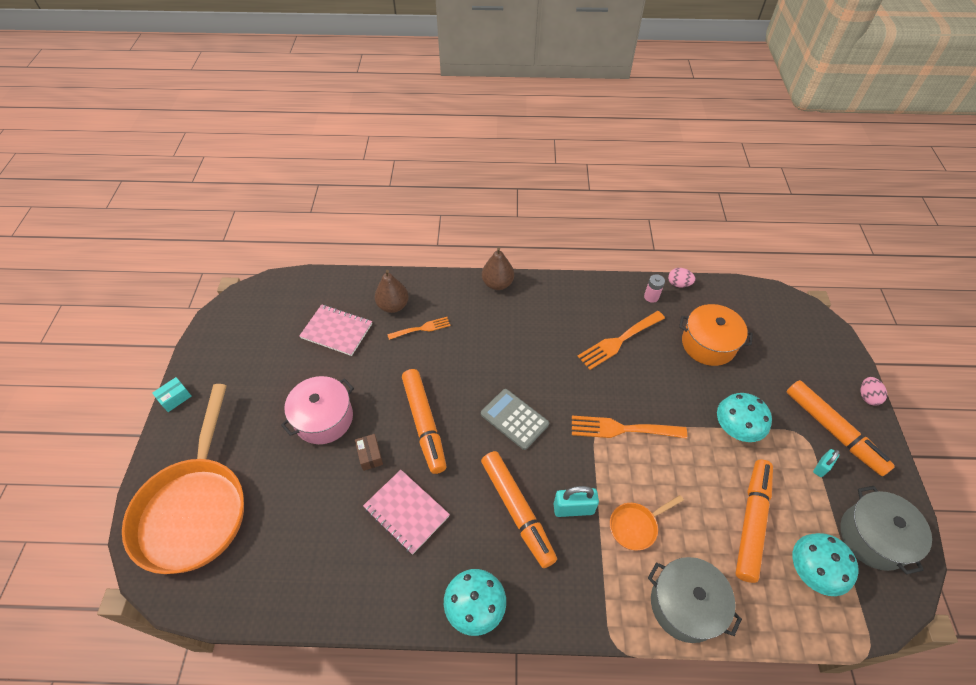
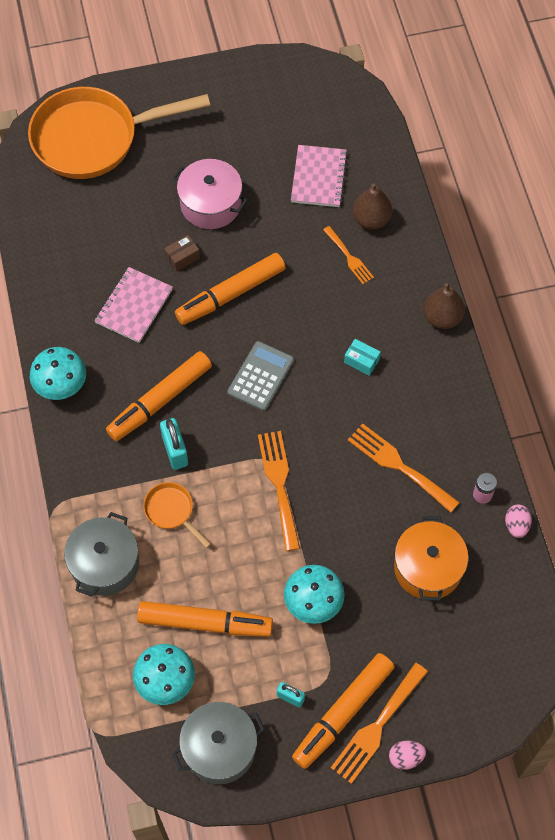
camera: 75 degrees right, 10 degrees up
turquoise box [152,377,192,412] -> turquoise box moved to [344,339,381,376]
none -> orange fork [331,663,428,784]

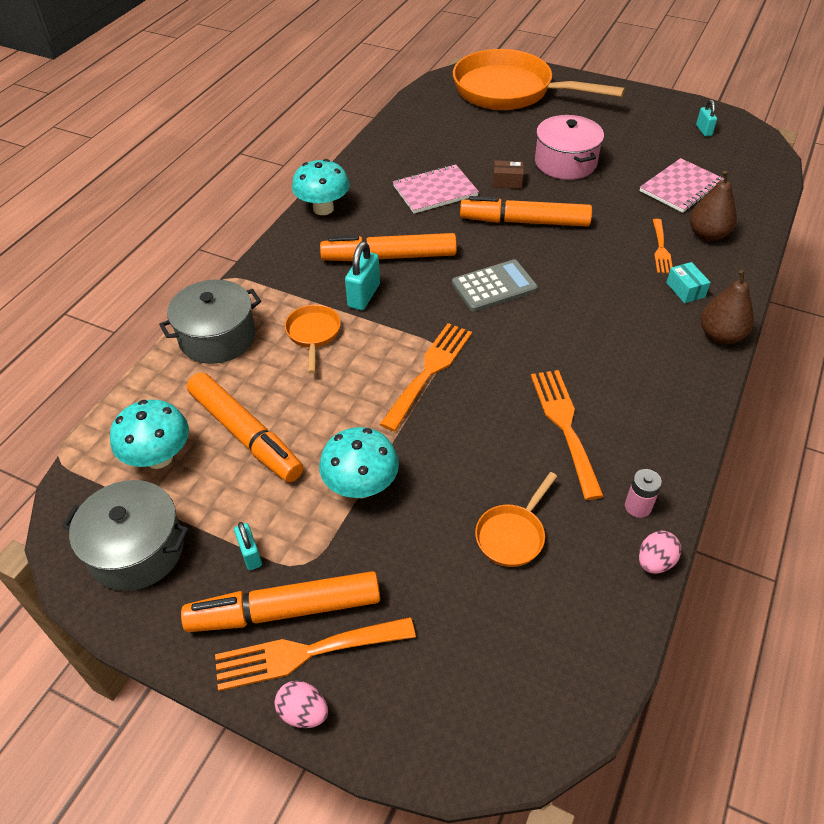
camera: 40 degrees right, 15 degrees down
turquoise box [344,339,381,376] -> turquoise box moved to [666,262,711,303]
orange pot [394,516,468,601] -> orange pan [475,472,557,567]
none -> turquoise padlock [696,100,717,136]

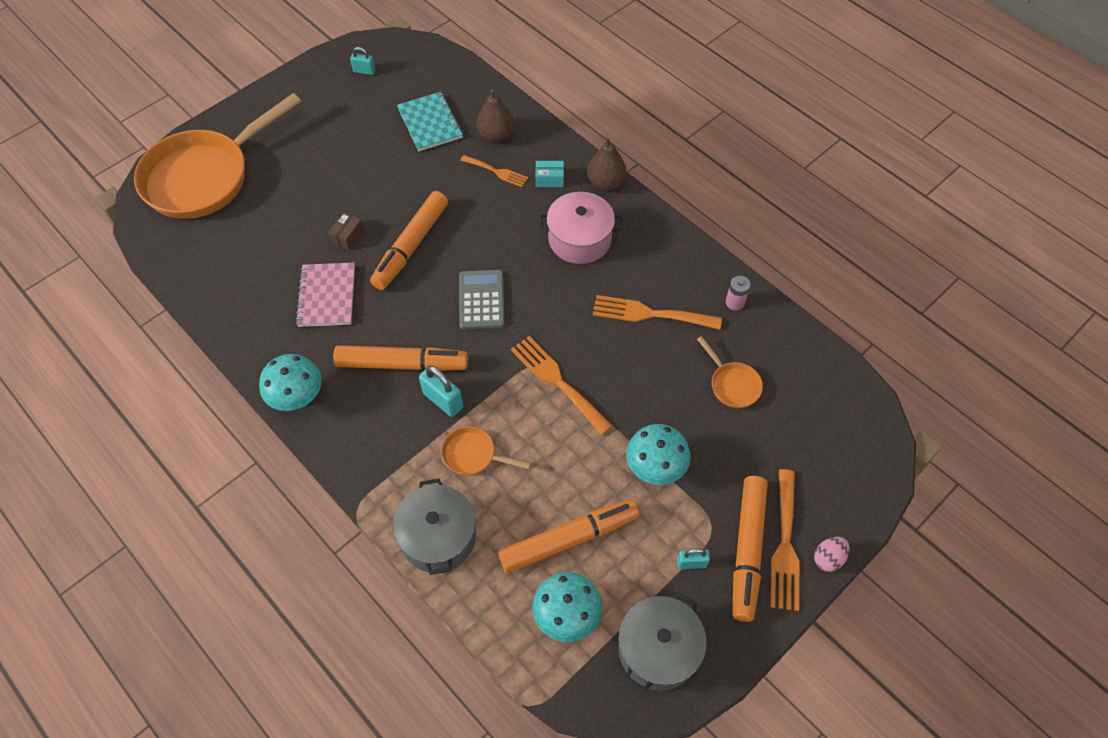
camera: 70 degrees left, 10 degrees up
orange marker [320,233,457,261] -> orange marker turned 105 degrees counterclockwise [333,345,468,371]
pink pot [535,115,604,180] -> pink pot moved to [539,192,622,264]
pink egg [639,531,681,574] -> none
pink notebook [640,158,724,213] -> turquoise notebook [397,92,463,151]

